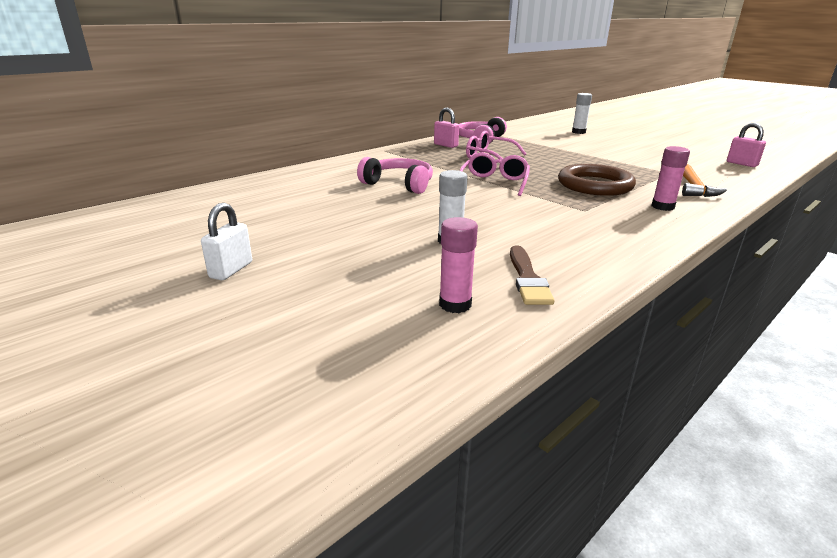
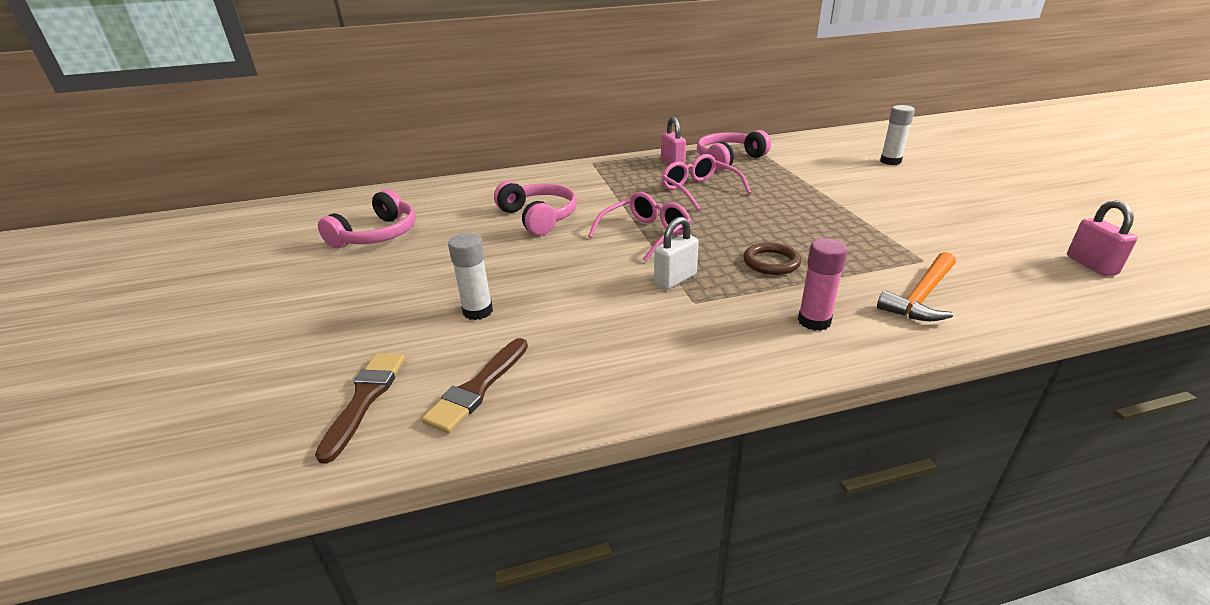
camera: 30 degrees right, 5 degrees up
white padlock [201,203,252,280] -> white padlock moved to [654,217,699,289]
pink glue stick [439,217,478,313] -> brown brush [315,353,405,464]
brown ring [558,164,636,196] -> brown ring [743,242,801,275], size x0.54
none -> pink headphones [318,189,416,248]

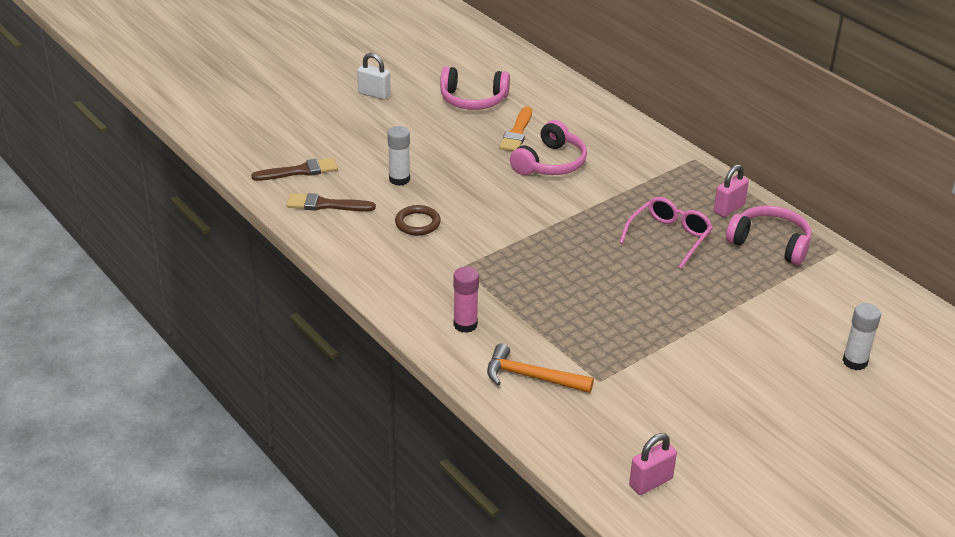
camera: 65 degrees right, 5 degrees up
pink glasses [588,192,691,261] -> none
white padlock [654,217,699,289] -> white padlock moved to [357,53,391,100]
brown ring [743,242,801,275] -> brown ring moved to [395,205,441,235]
none -> orange brush [499,106,532,152]

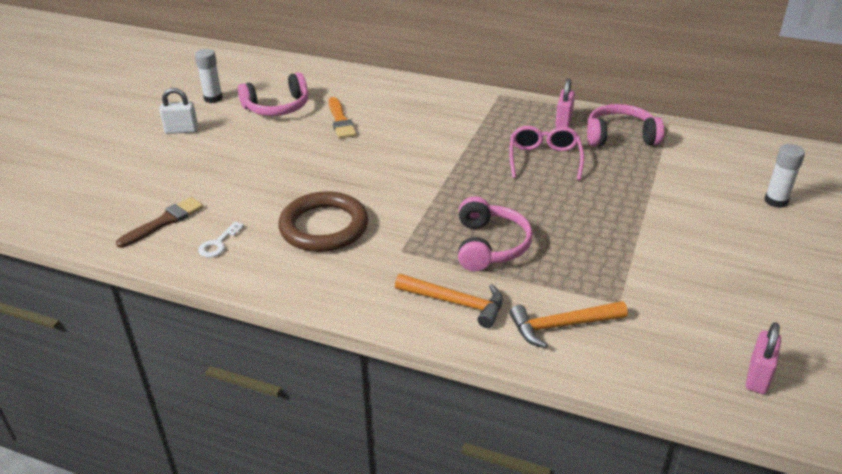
camera: 30 degrees left, 0 degrees up
brown brush [286,193,376,211] -> white key [198,221,244,258]
white glue stick [387,126,410,186] -> white glue stick moved to [195,49,223,103]
brown ring [395,205,441,235] -> brown ring [278,191,368,252], size x1.86
pink glue stick [453,267,479,333] -> orange hammer [395,274,503,328]
pink headphones [510,120,587,175] -> pink headphones moved to [458,196,533,272]

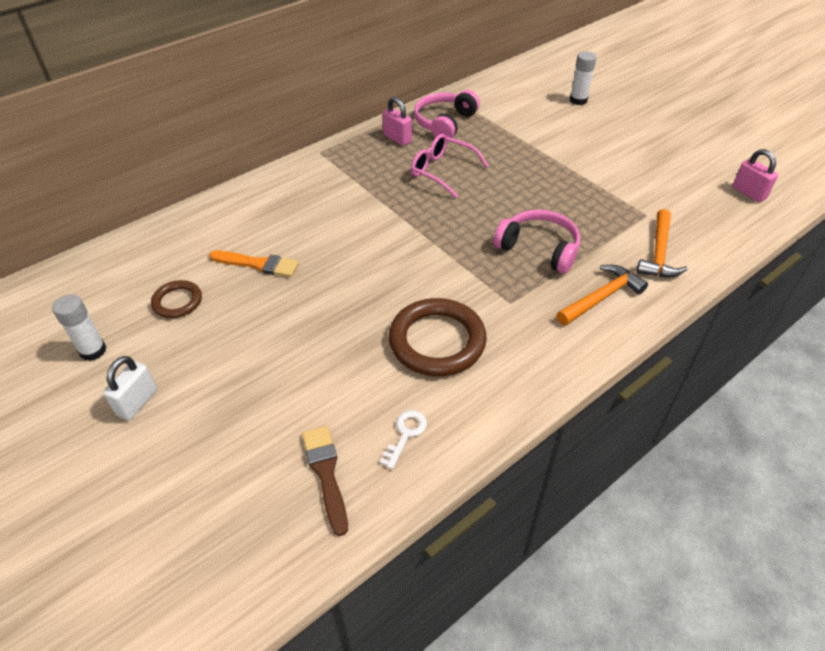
camera: 60 degrees left, 10 degrees up
white key [198,221,244,258] -> white key turned 120 degrees counterclockwise [380,410,427,469]
pink headphones [238,72,309,116] -> brown ring [151,280,202,318]

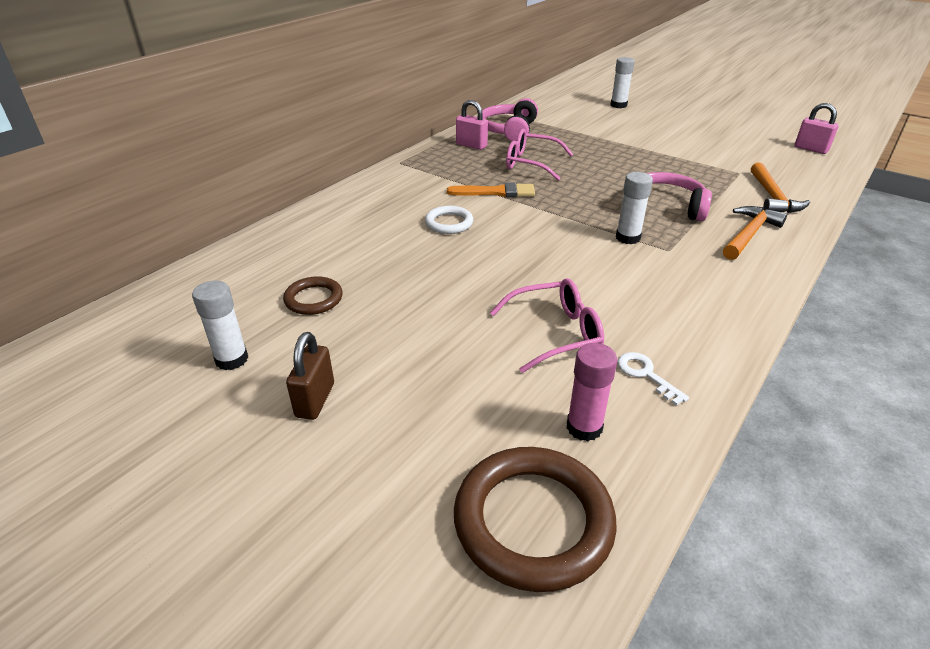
camera: 15 degrees left, 10 degrees down
white padlock [103,356,157,420] -> brown padlock [286,332,334,420]
orange brush [209,250,299,277] -> orange brush moved to [447,182,535,197]
brown brush [302,426,348,536] -> pink glue stick [567,343,617,441]
white key [380,410,427,469] -> white key turned 45 degrees counterclockwise [617,352,689,406]
brown ring [389,298,487,376] -> brown ring moved to [454,447,617,592]
none -> white ring [425,206,473,234]
none -> pink glasses [490,278,604,373]
none -> white glue stick [616,172,653,244]

